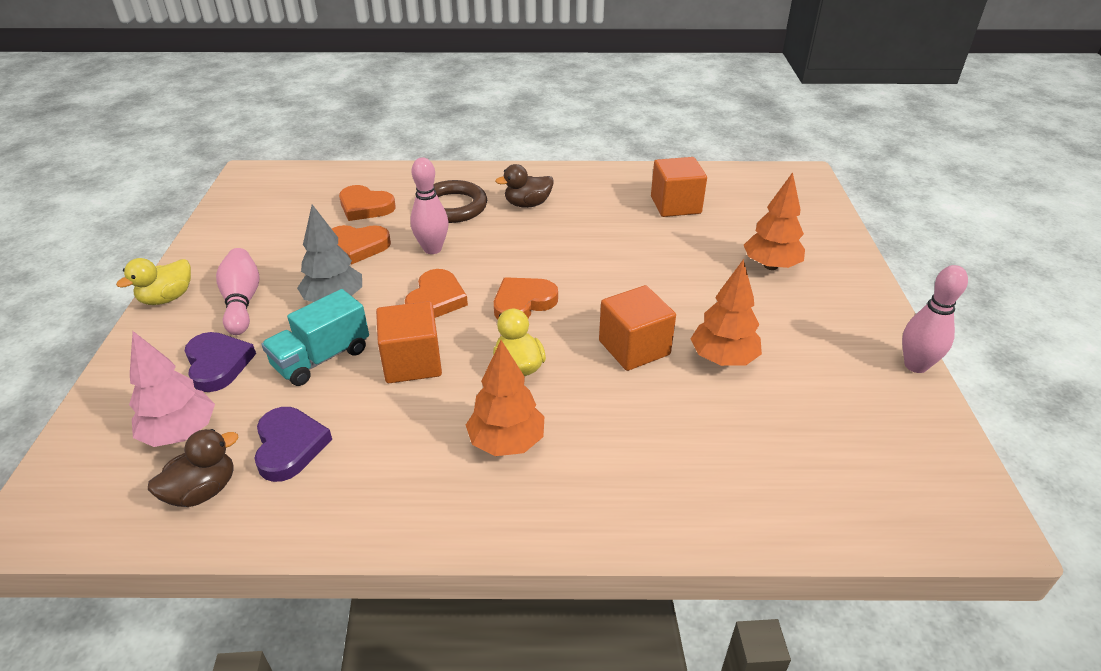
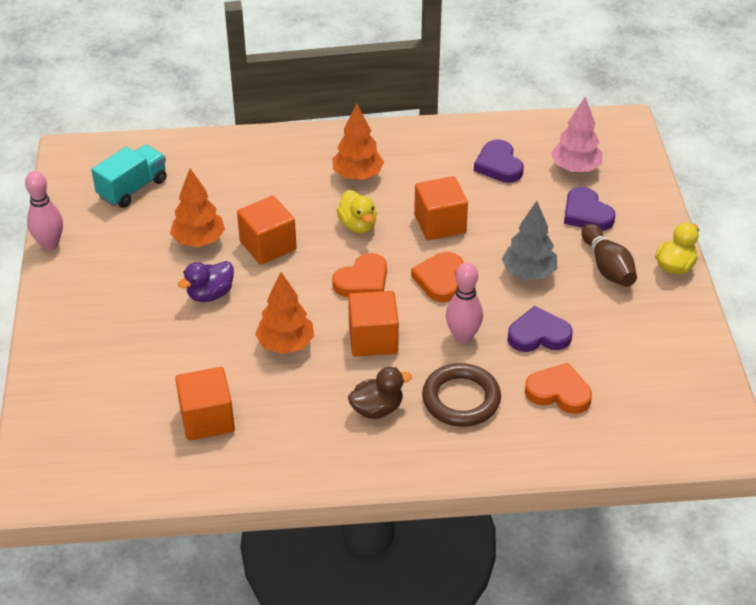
camera: 175 degrees right, 5 degrees up
brown duck [148,429,238,507] -> none
pink bowling pin [216,248,260,335] -> brown bowling pin [581,224,637,287]
turquoise truck [261,289,369,386] -> turquoise truck moved to [91,145,167,208]
orange heart [332,225,391,264] -> purple heart [508,306,573,352]
orange tree [744,172,805,270] -> orange tree moved to [255,272,314,354]
none -> purple duck [178,261,234,302]
none -> orange cube [348,291,399,356]

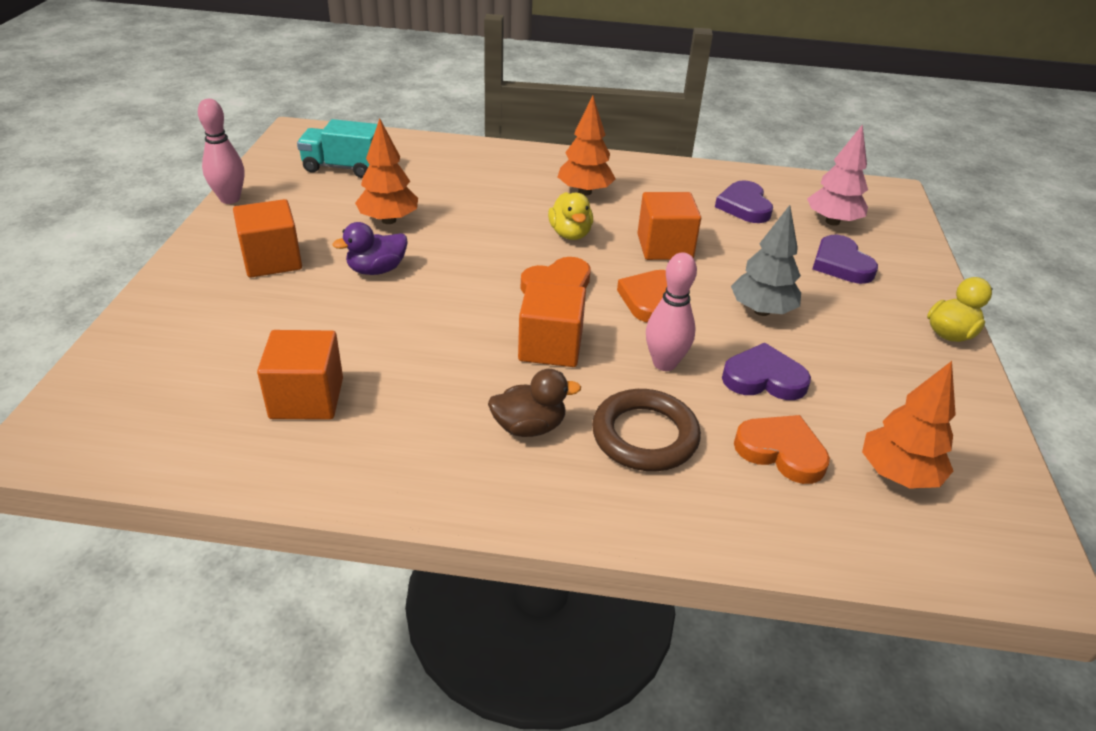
camera: 10 degrees right, 5 degrees down
turquoise truck [91,145,167,208] -> turquoise truck turned 135 degrees counterclockwise [297,119,377,178]
orange cube [237,196,297,265] -> orange cube moved to [233,199,302,278]
orange tree [255,272,314,354] -> orange tree moved to [862,361,956,489]
brown bowling pin [581,224,637,287] -> none

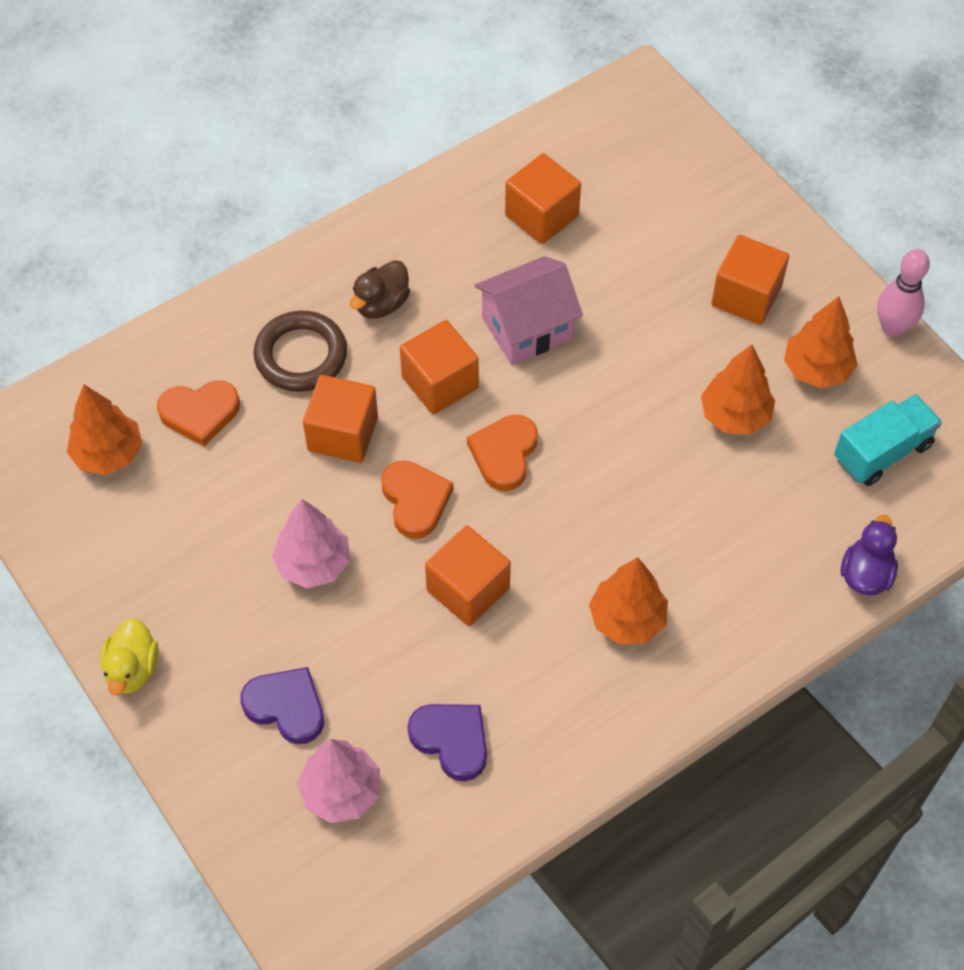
camera: 140 degrees right, 20 degrees up
purple duck [332,222,408,275] -> purple duck moved to [841,515,898,596]
yellow duck [548,192,593,240] -> none
pink bowling pin [646,252,697,371] -> orange cube [303,375,378,463]
purple heart [722,343,811,400] -> none
grey tree [731,205,801,316] -> pink tree [272,499,350,589]
none -> pink house [474,256,583,365]
none -> orange tree [784,296,858,388]

